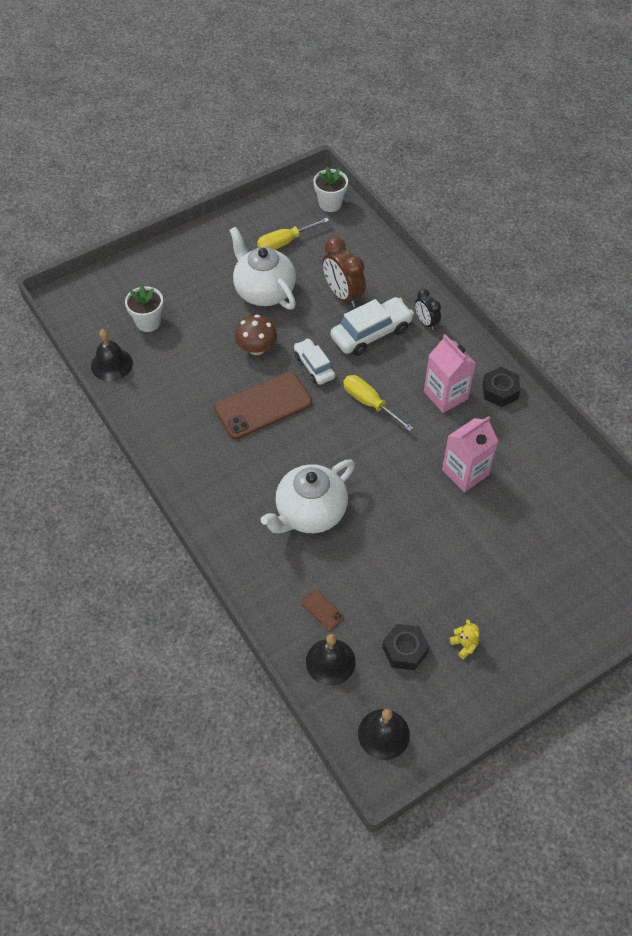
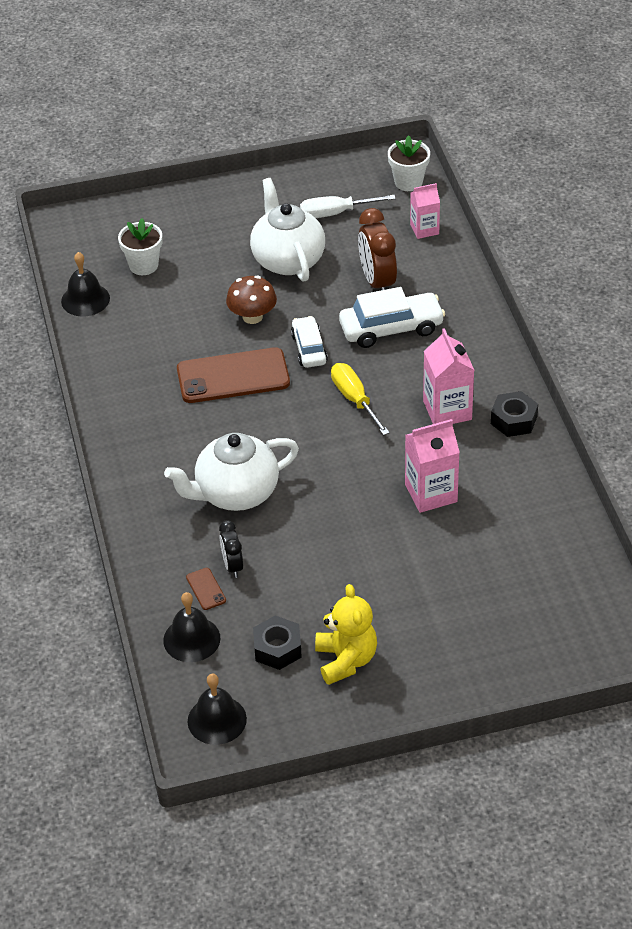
camera: 20 degrees right, 10 degrees down
yellow screwdriver [257,218,330,250] -> white screwdriver [300,195,396,218]
black clock [415,289,441,330] -> black clock moved to [219,520,243,578]
yellow teddy bear [450,619,480,659] -> yellow teddy bear [315,584,377,685], size x2.01
none -> pink carton [410,183,440,239]

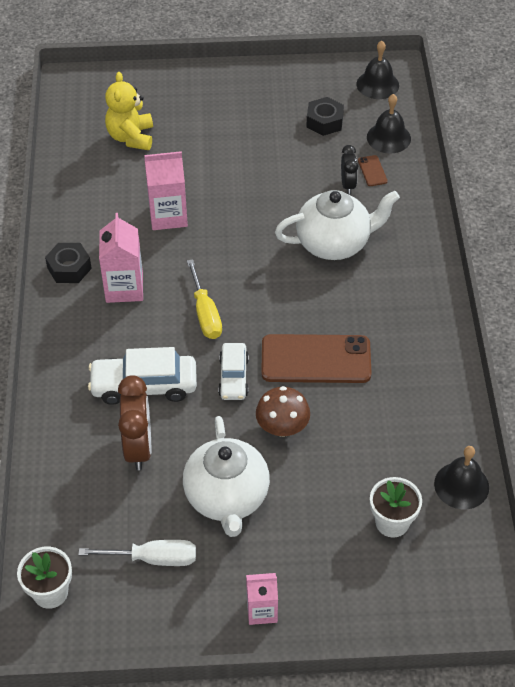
camera: 170 degrees left, 5 degrees up
yellow teddy bear [315,584,377,685] -> yellow teddy bear moved to [105,72,153,150]
pink carton [410,183,440,239] -> pink carton moved to [246,573,278,625]

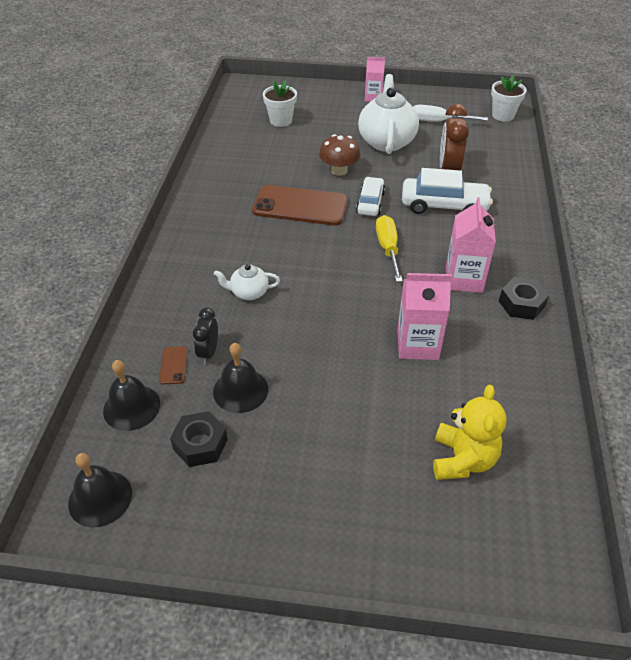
camera: 170 degrees left, 5 degrees down
white teapot [275,190,400,260] -> white teapot [214,264,280,300], size x0.50
black bell [434,446,489,509] -> black bell moved to [213,343,268,413]

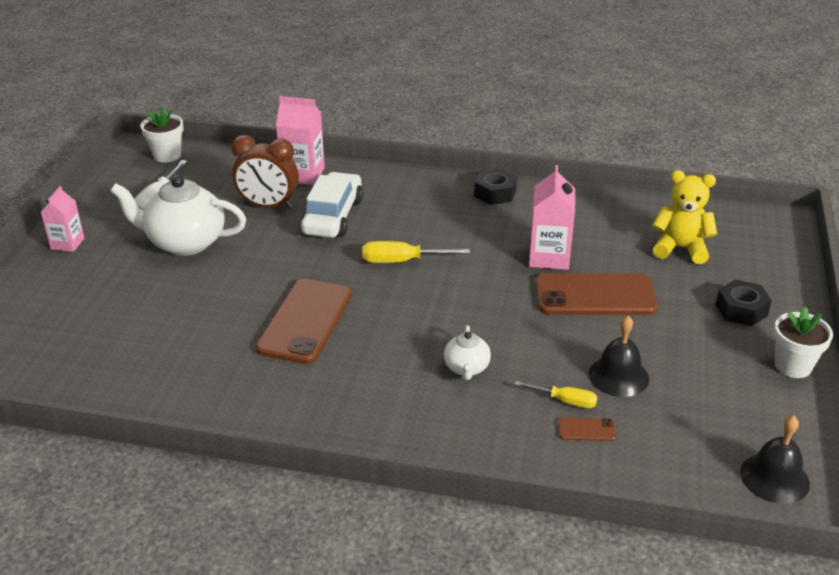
camera: 85 degrees left, 10 degrees down
black bell [103,360,160,431] -> none
black nut [170,411,228,467] -> black nut moved to [716,279,772,326]
black clock [193,308,218,364] -> yellow screwdriver [515,381,598,408]
white flower pot [263,80,297,127] -> white flower pot moved to [774,306,833,378]
brown mushroom [319,134,361,176] -> none
white car [356,177,385,216] -> none
pink carton [446,197,496,293] -> pink carton moved to [276,96,325,185]
none -> brown phone [535,273,658,315]

